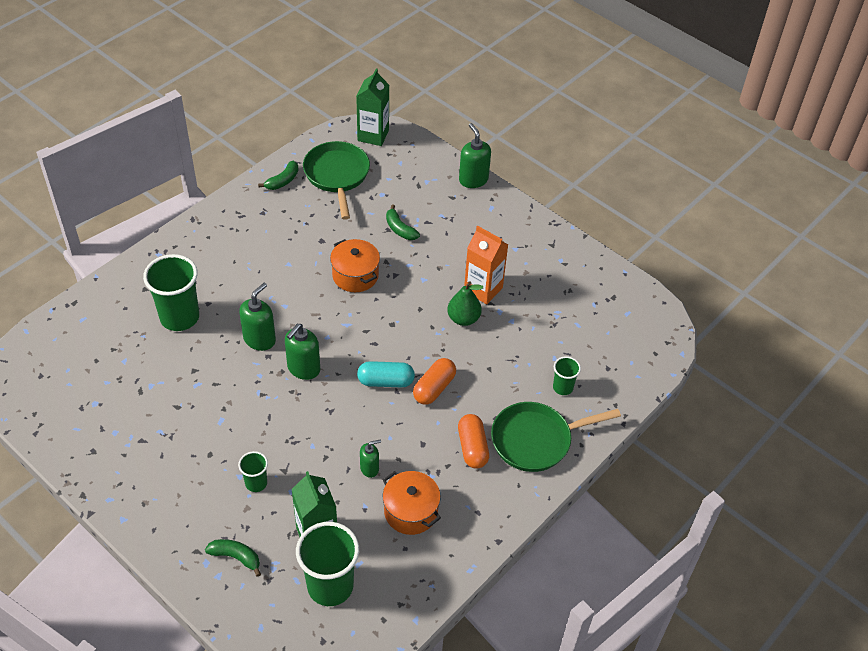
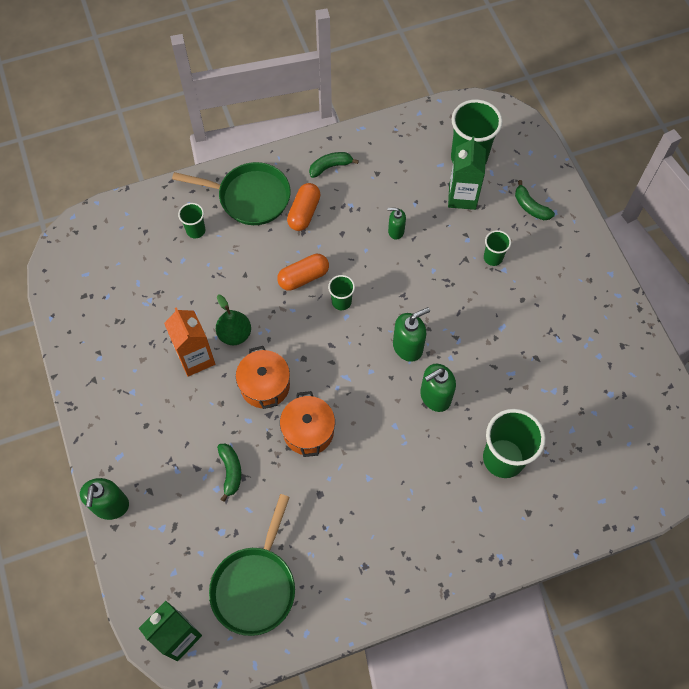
camera: 150 degrees left, 15 degrees up
green banana [258,161,299,190] -> green banana moved to [309,152,359,178]
turquoise capsule [357,361,415,387] -> green cup [328,275,355,310]
orange pot [383,471,441,535] -> orange pot moved to [236,346,290,409]

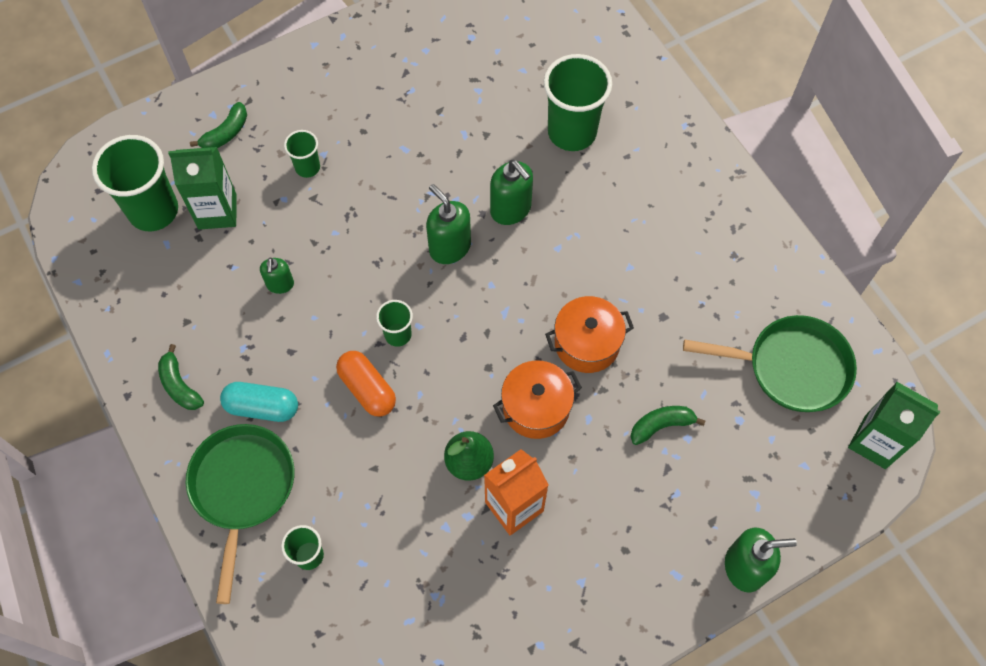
camera: 100 degrees left, 0 degrees up
orange capsule [287,183,321,231] -> turquoise capsule [220,382,298,422]

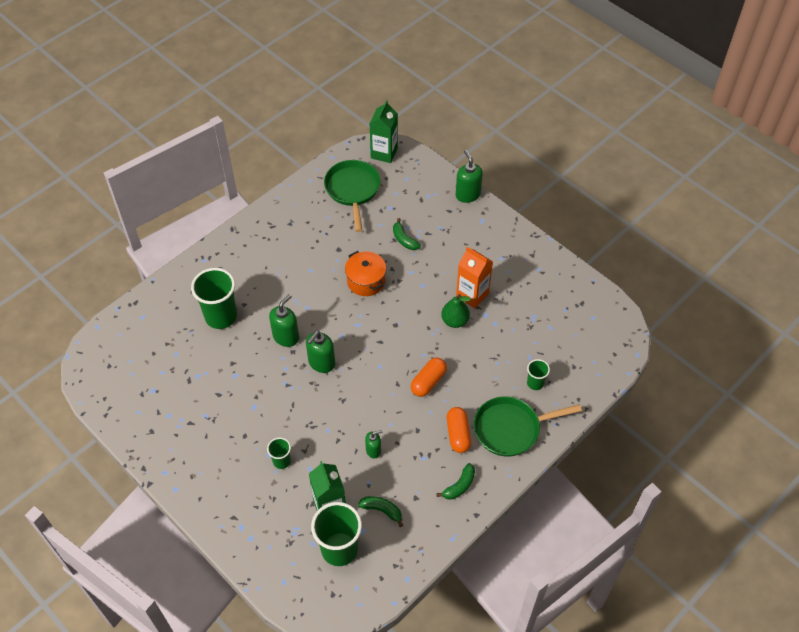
camera: 105 degrees left, 10 degrees down
green banana [190,102,247,148] -> green banana moved to [358,496,403,527]
turquoise capsule [220,382,298,422] -> orange capsule [446,407,471,453]
green cup [376,300,413,347] -> none
orange pot [493,360,582,439] -> none

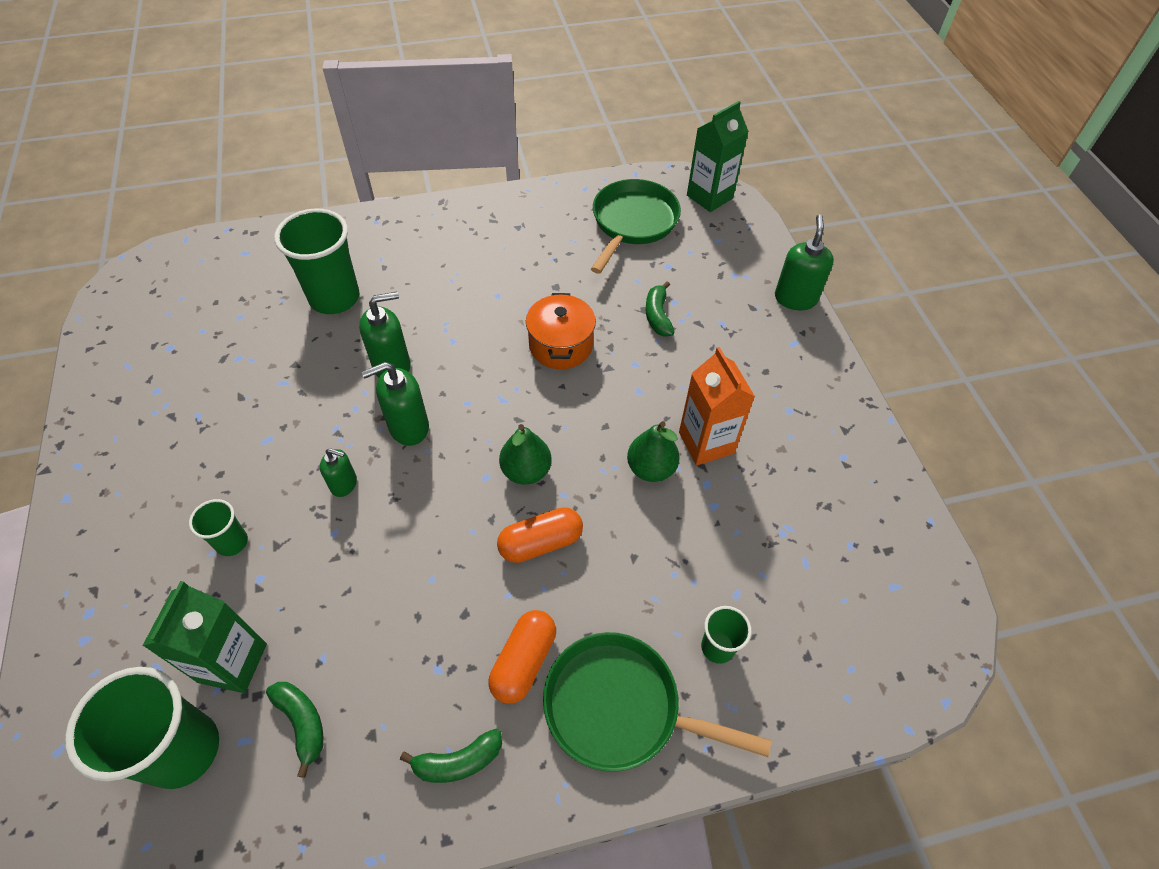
camera: 30 degrees right, 0 degrees up
green soap dispenser [365,430,382,459] -> green soap dispenser moved to [320,448,357,497]
none -> green pear [499,424,552,485]

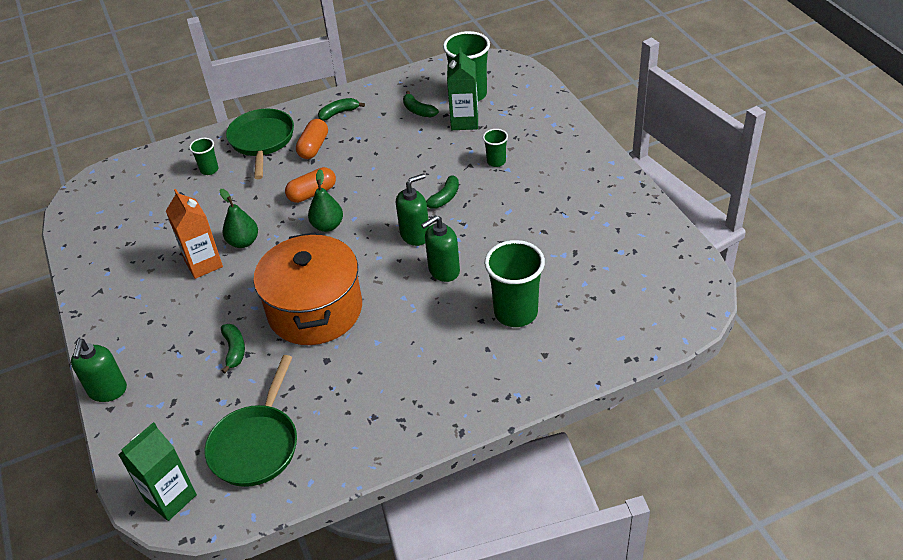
camera: 175 degrees right, 10 degrees down
green soap dispenser [320,448,357,497] -> green banana [426,175,459,209]
orange pot [526,293,596,369] -> orange pot [254,232,362,345], size x1.83
green pan [543,632,771,772] -> green pan turned 105 degrees counterclockwise [226,109,294,179]

